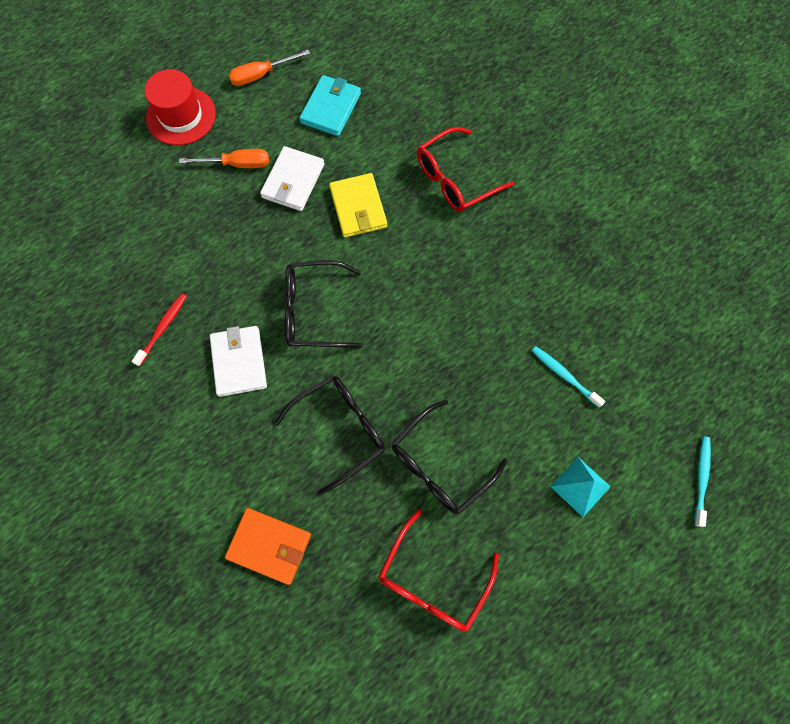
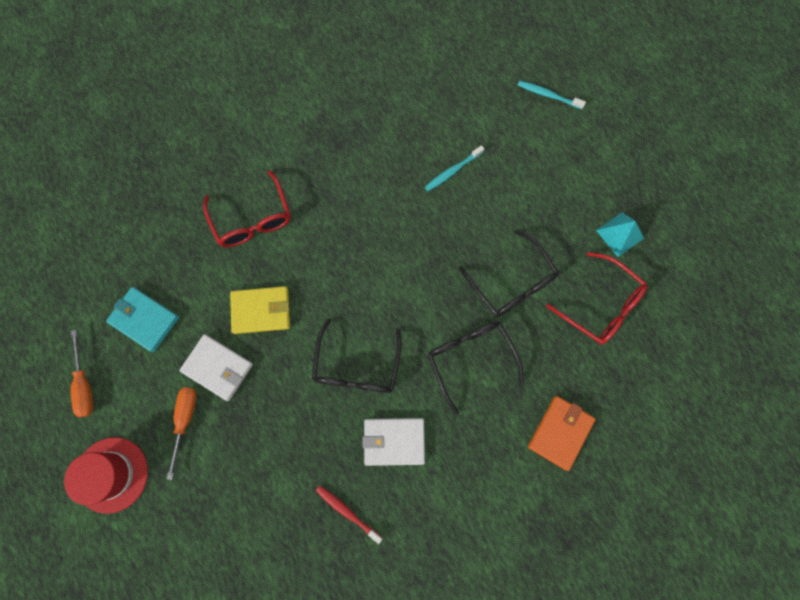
camera: 80 degrees left, 5 degrees up
turquoise pyramid [550,457,611,517] -> turquoise pyramid moved to [596,212,644,257]

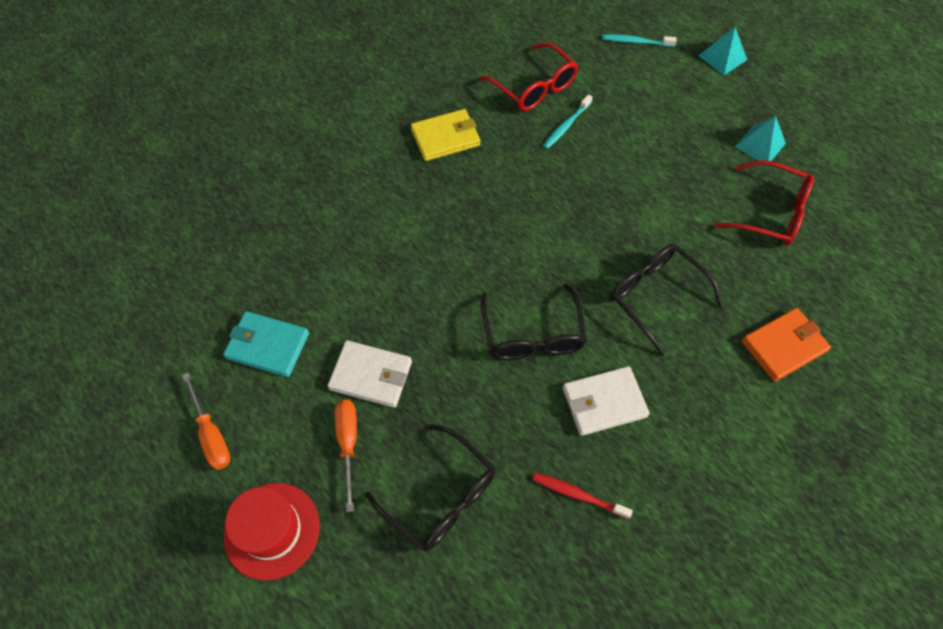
camera: 15 degrees left, 15 degrees down
red glasses [203,170,291,247] -> red glasses moved to [479,42,578,111]
yellow wallet [230,286,290,334] -> yellow wallet moved to [411,109,480,161]
black glasses [459,230,559,317] -> black glasses moved to [365,424,496,552]
orange wallet [528,396,596,471] -> orange wallet turned 45 degrees clockwise [741,308,831,382]
none -> turquoise pyramid [699,27,747,75]

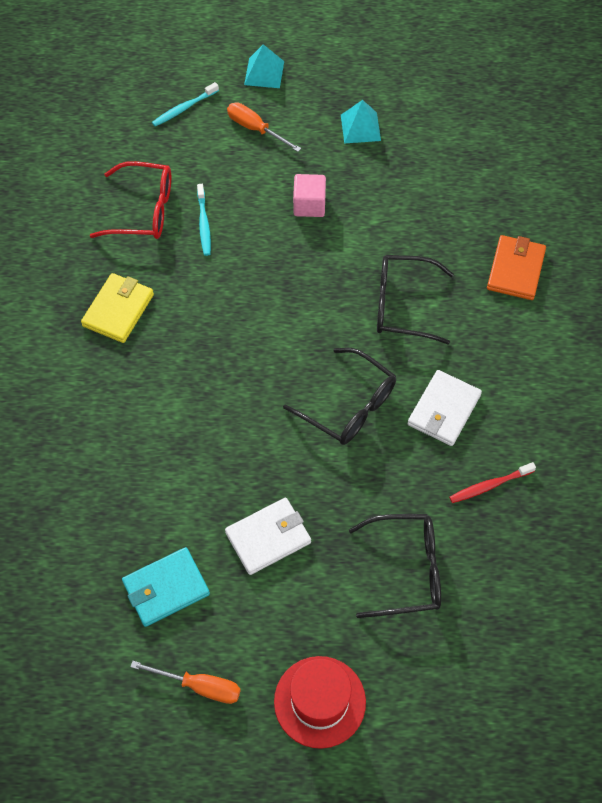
camera: 45 degrees left, 0 degrees up
orange screwdriver [335,400,357,512] -> orange screwdriver moved to [227,102,301,152]
red glasses [715,160,814,246] -> none
none -> pink cube [293,174,326,217]

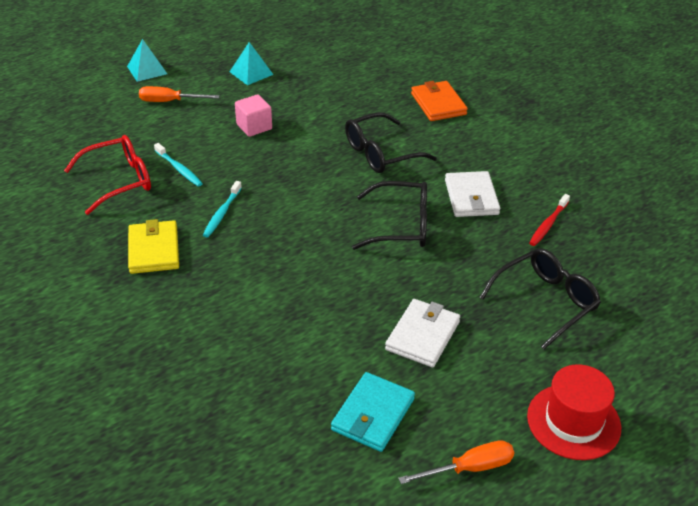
camera: 35 degrees left, 20 degrees down
turquoise toothbrush [152,82,219,126] -> turquoise toothbrush moved to [203,181,242,237]

